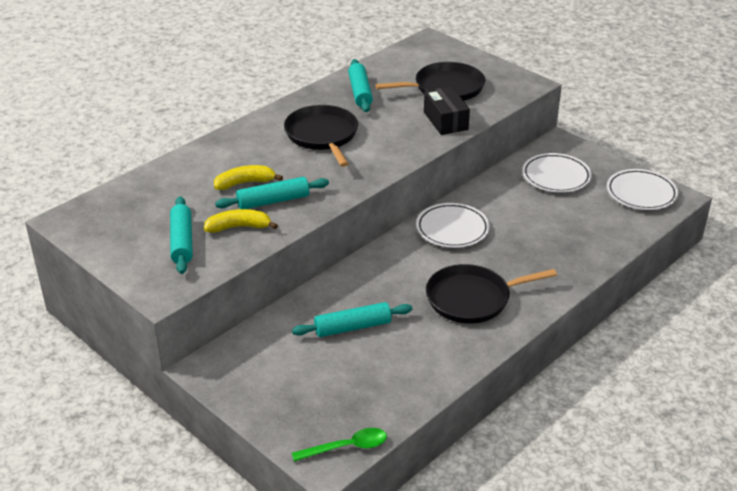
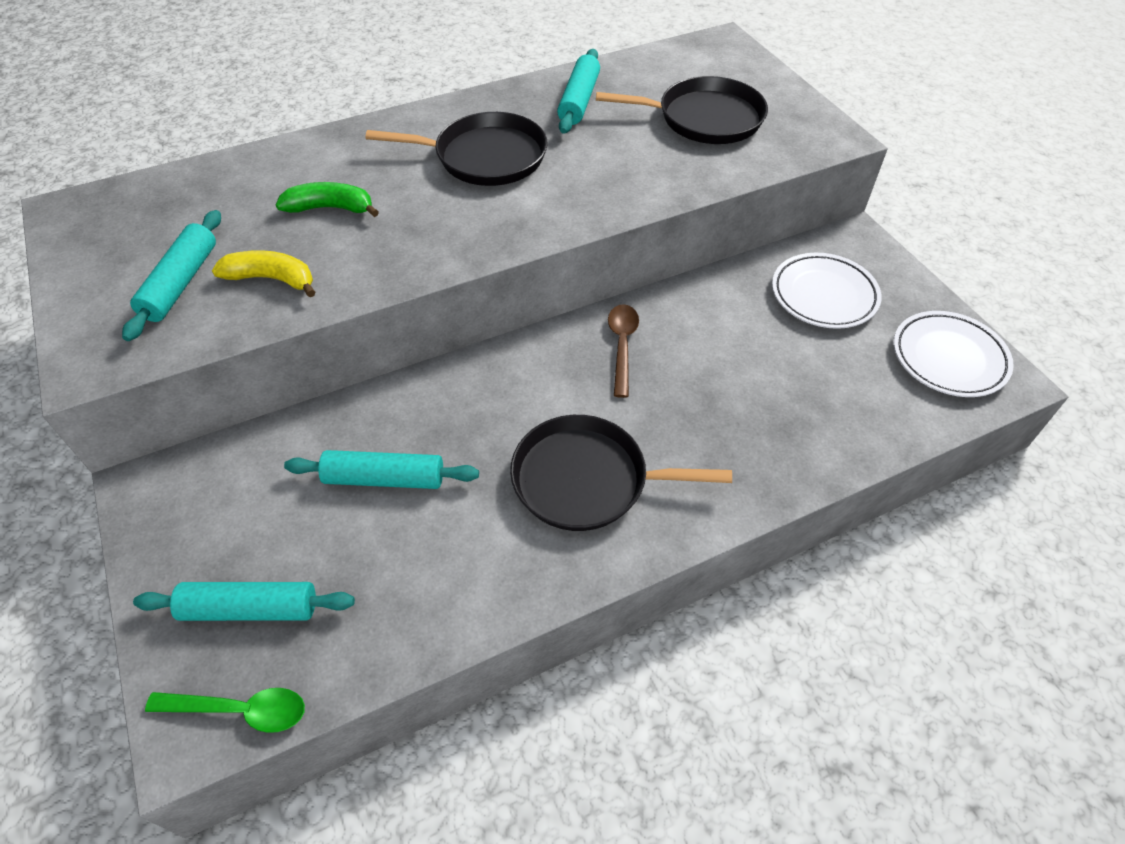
camera: 20 degrees right, 15 degrees up
yellow banana [214,165,283,190] -> green banana [276,182,379,217]
turquoise rolling pin [215,177,329,209] -> turquoise rolling pin moved to [133,582,355,621]
black pan [284,105,358,167] -> black pan turned 90 degrees clockwise [366,112,548,186]
white plate [416,203,490,248] -> brown spoon [608,304,639,398]
black box [424,87,470,135] -> none

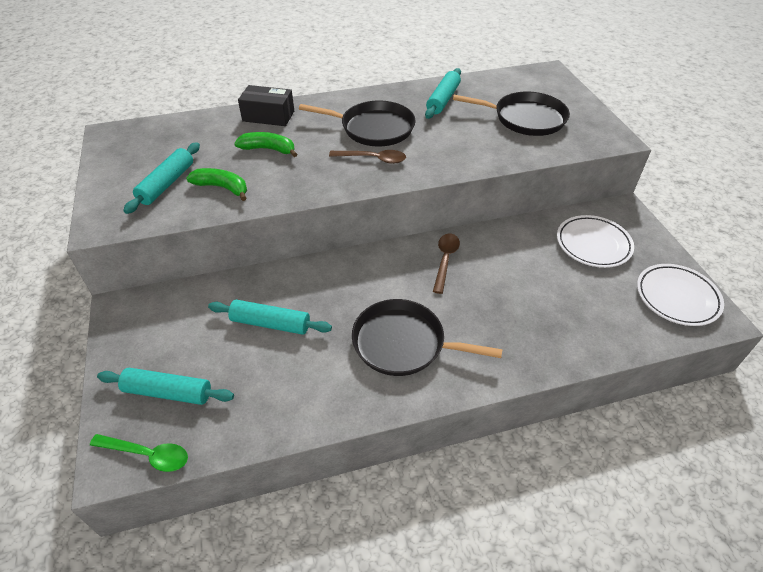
camera: 10 degrees right, 5 degrees down
yellow banana [212,250,315,297] -> green banana [186,168,247,201]
none -> black box [238,85,294,126]
none -> brown spoon [329,150,406,164]

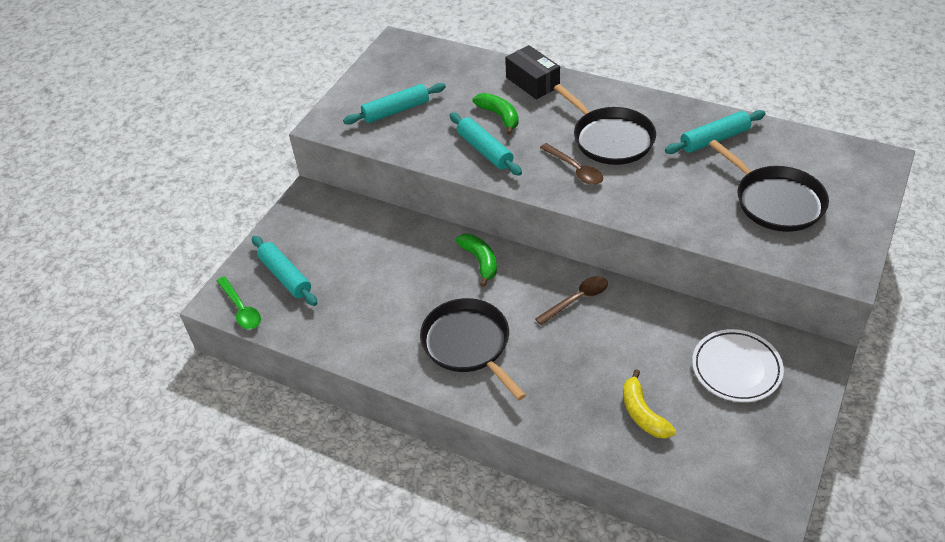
camera: 45 degrees right, 0 degrees up
green banana [186,168,247,201] -> green banana moved to [455,234,497,287]
turquoise rolling pin [208,300,332,335] -> turquoise rolling pin moved to [450,113,522,176]
white plate [637,264,724,326] -> none
none -> yellow banana [623,369,676,439]

